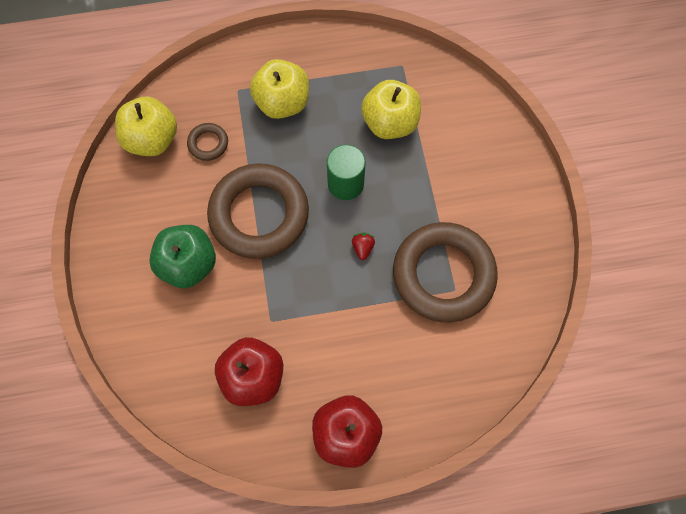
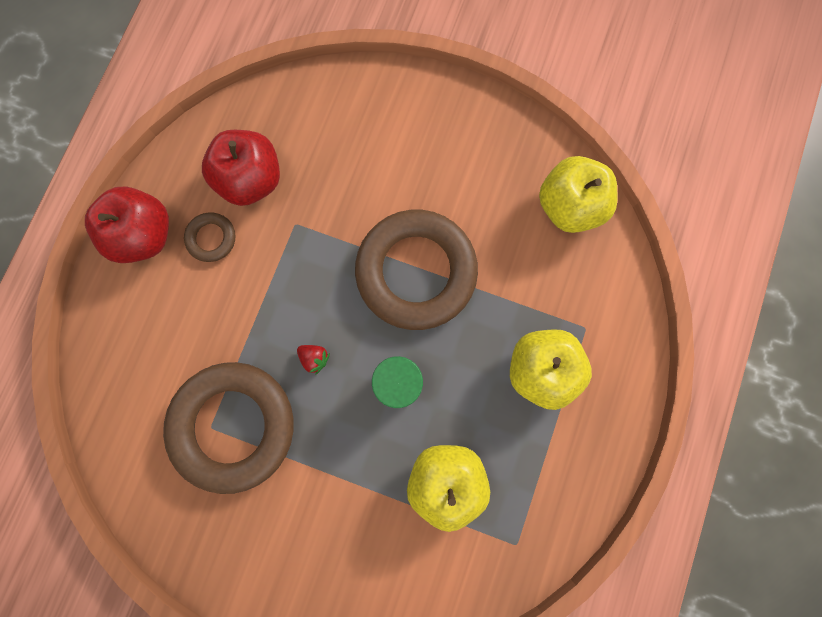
camera: 120 degrees right, 10 degrees up
green apple [149,225,216,288] -> none
brown ring [187,123,228,161] -> brown ring moved to [184,212,236,262]

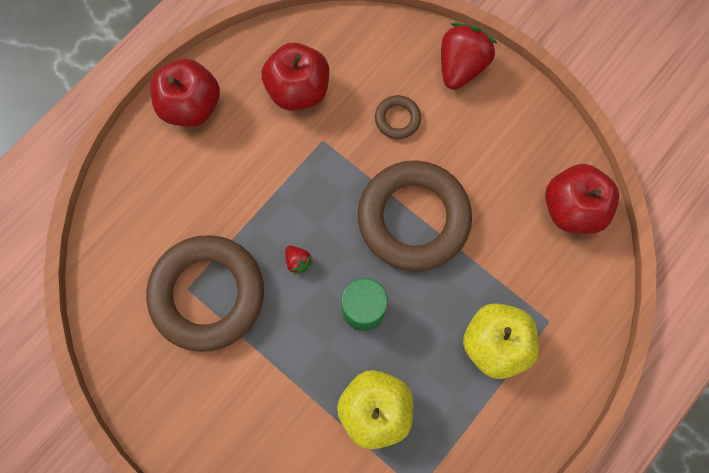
camera: 20 degrees right, 5 degrees down
brown ring [184,212,236,262] -> brown ring moved to [375,95,421,139]
yellow apple [539,156,617,233] -> red apple [545,164,619,234]
none -> red strawberry [441,23,498,90]

